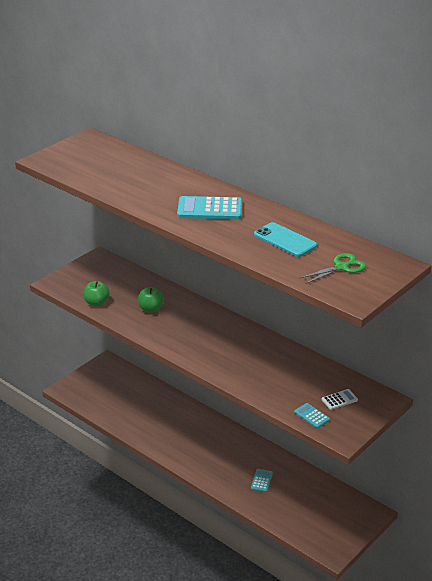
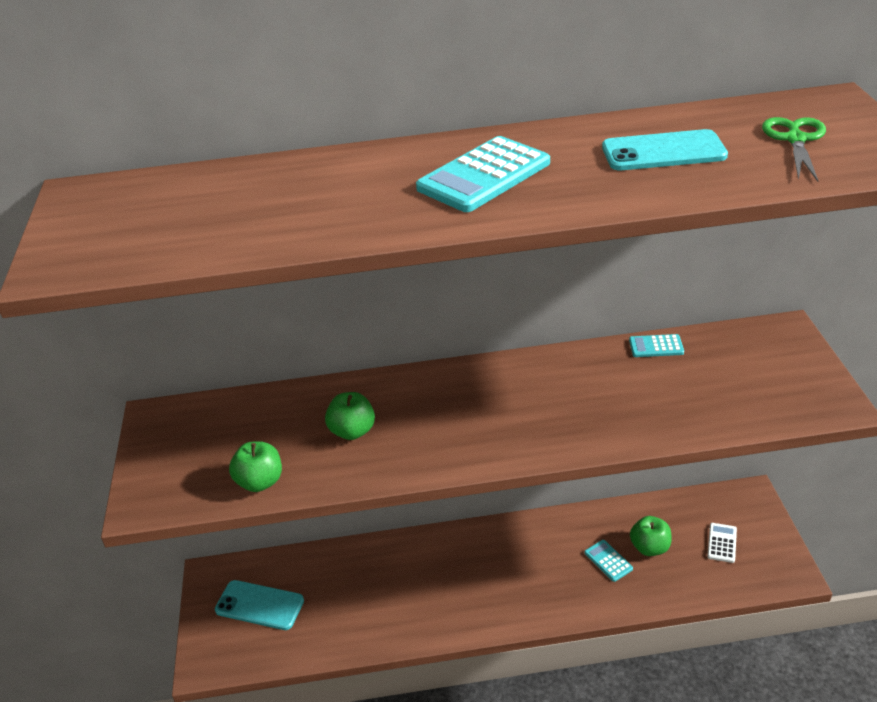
camera: 45 degrees left, 5 degrees up
turquoise calculator [294,403,330,428] -> turquoise calculator moved to [629,334,684,357]
white calculator [321,389,358,410] -> white calculator moved to [707,523,737,563]
none -> turquoise phone [215,580,304,630]
none -> green apple [630,516,672,556]

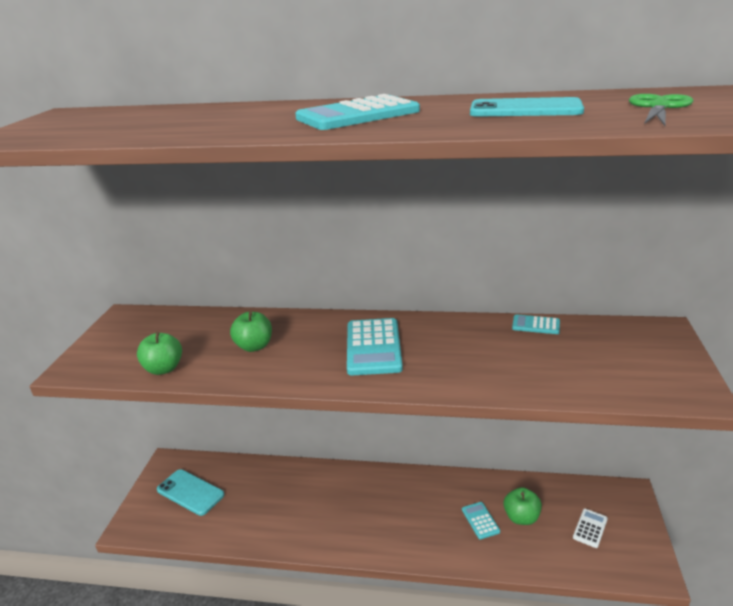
camera: 15 degrees right, 10 degrees down
none -> turquoise calculator [347,318,403,375]

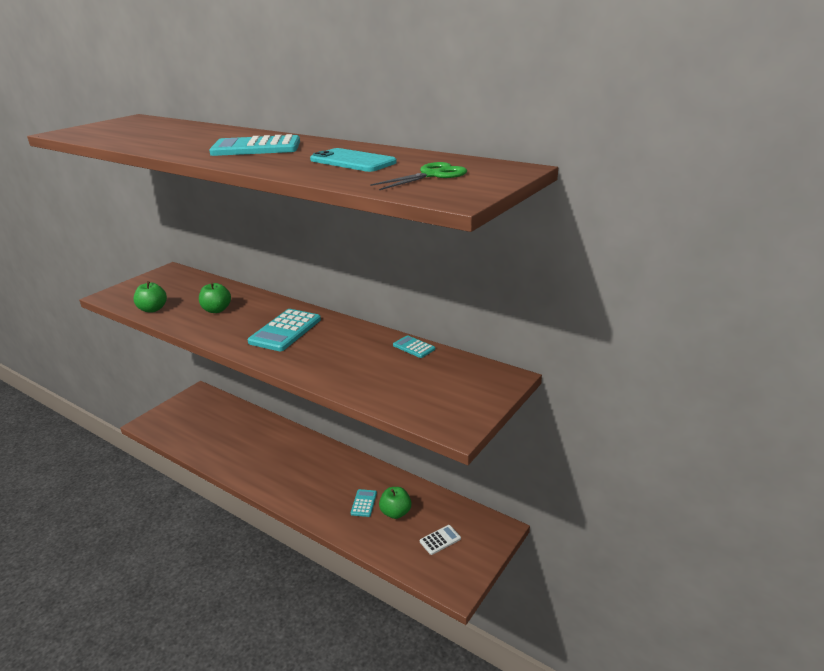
camera: 25 degrees right, 0 degrees up
turquoise phone [157,469,224,516] -> none

